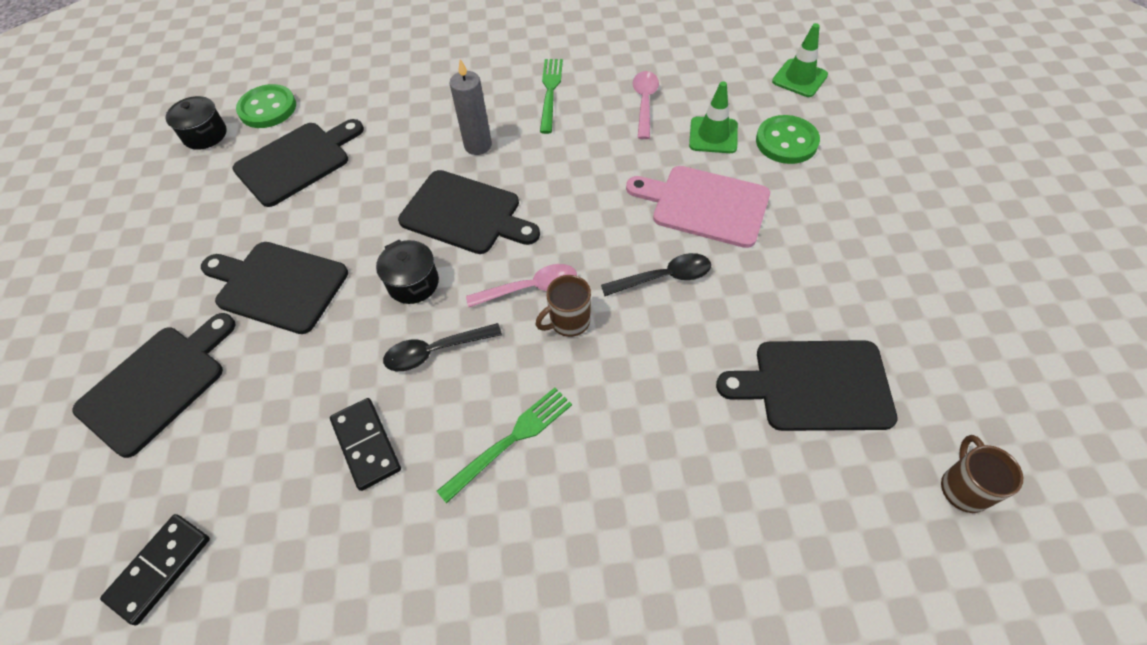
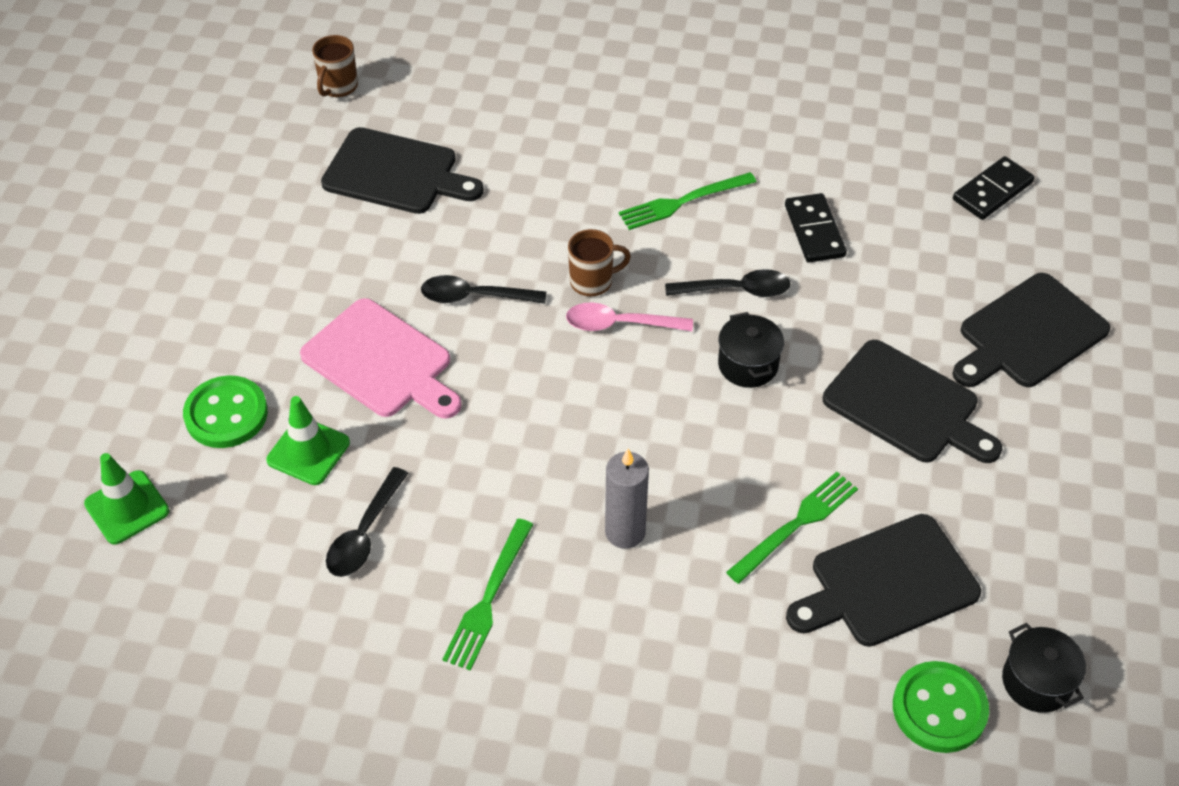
camera: 165 degrees left, 5 degrees down
black cutting board [398,170,540,254] -> none
pink spoon [633,71,659,139] -> black spoon [326,467,408,577]
none -> green fork [726,472,858,584]

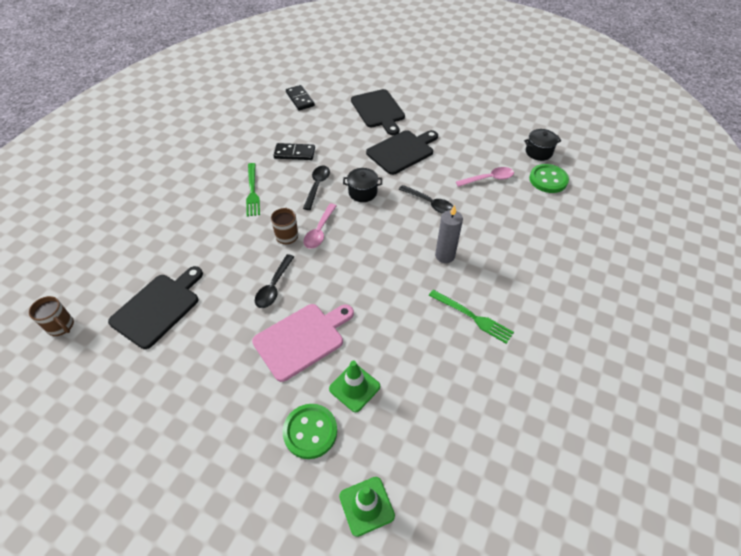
camera: 75 degrees left, 0 degrees up
black spoon [326,467,408,577] -> black spoon moved to [399,185,453,214]
green fork [726,472,858,584] -> none
black cutting board [786,514,981,647] -> pink spoon [456,167,514,187]

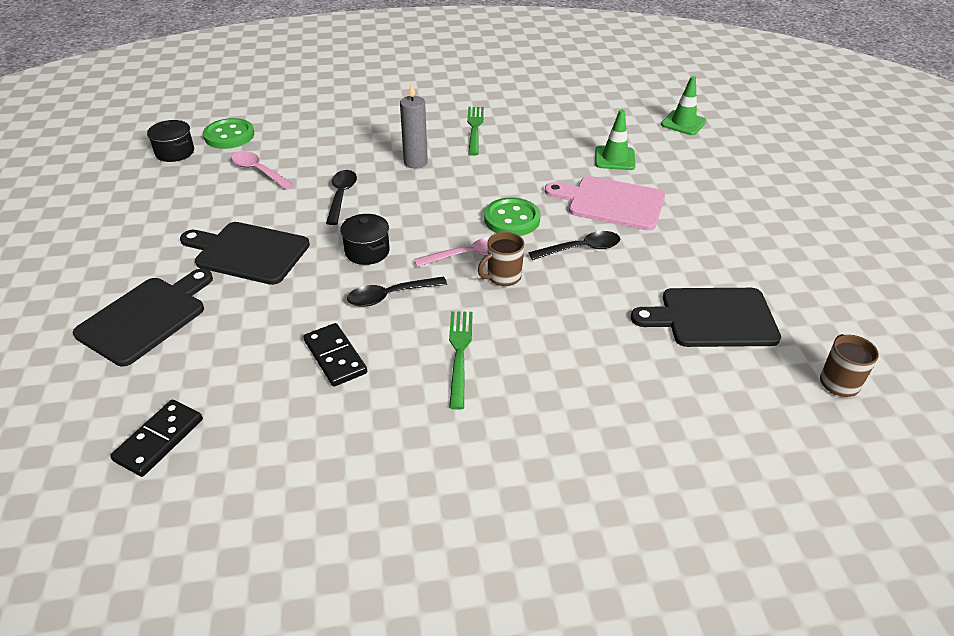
camera: 125 degrees left, 10 degrees down
green fork [246,163,260,217] -> green fork turned 45 degrees counterclockwise [449,311,473,410]
green button [283,404,337,459] -> green button moved to [484,198,541,236]

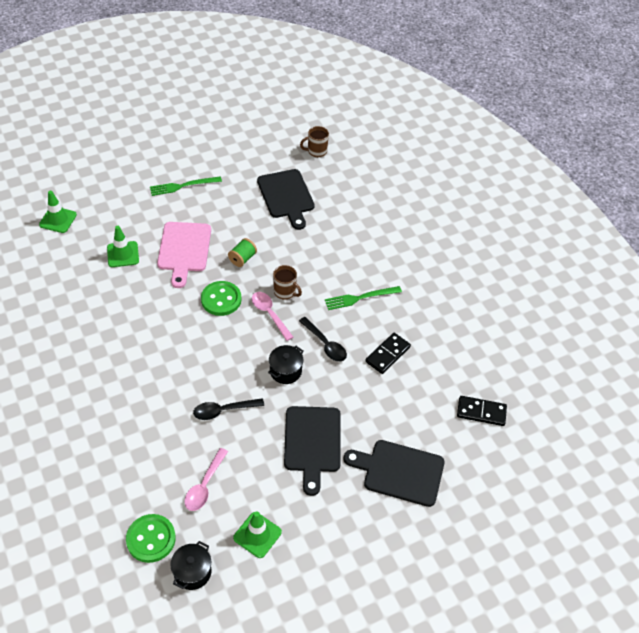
camera: 110 degrees left, 10 degrees up
grey candle [400,82,428,168] -> none
green fork [467,107,484,156] -> green fork moved to [150,176,222,196]
black spoon [528,231,620,260] -> green spool [228,238,257,267]
none -> green traffic cone [233,511,282,558]

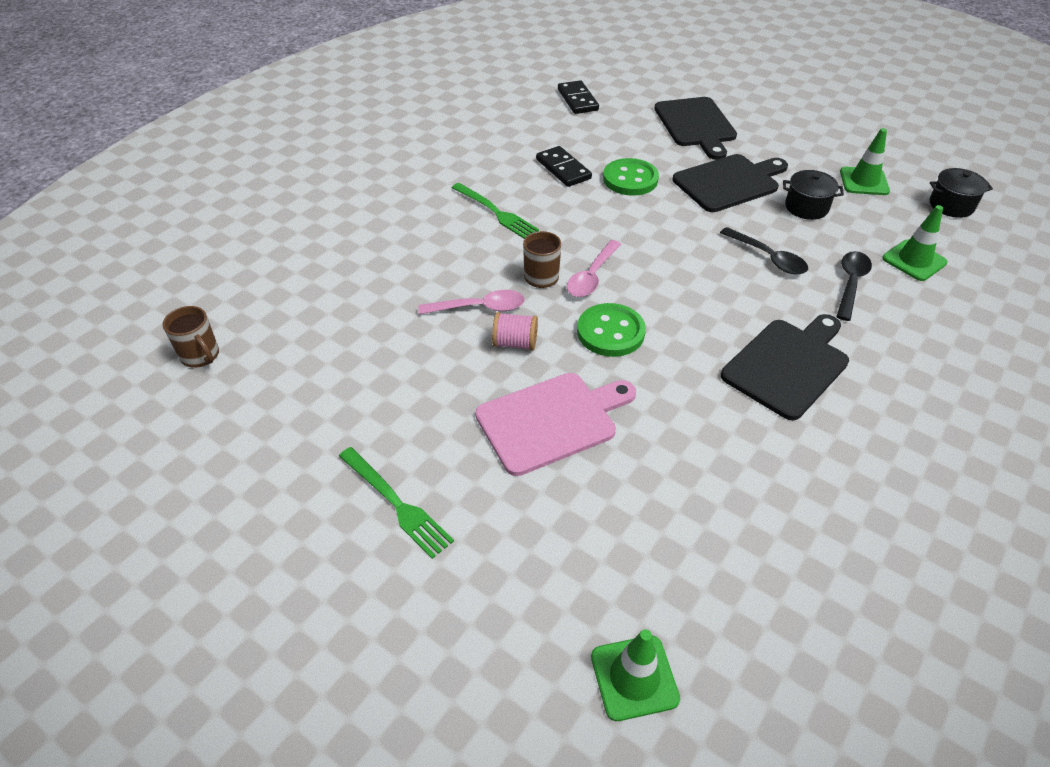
camera: 115 degrees left, 5 degrees down
green traffic cone [107,226,139,267] -> green traffic cone moved to [882,205,948,281]
green button [126,514,176,563] -> green button moved to [603,158,659,196]
pink spoon [184,448,228,511] -> pink spoon moved to [418,290,525,314]
green spool [228,238,257,267] -> pink spool [492,312,538,351]
black cutting board [257,169,315,230] -> black cutting board moved to [721,314,849,420]
black pot [268,345,303,384] -> black pot moved to [783,170,844,220]
black spoon [299,317,347,362] -> black spoon moved to [836,251,872,321]
black domino [365,333,411,374] -> black domino turned 45 degrees clockwise [536,146,592,187]

